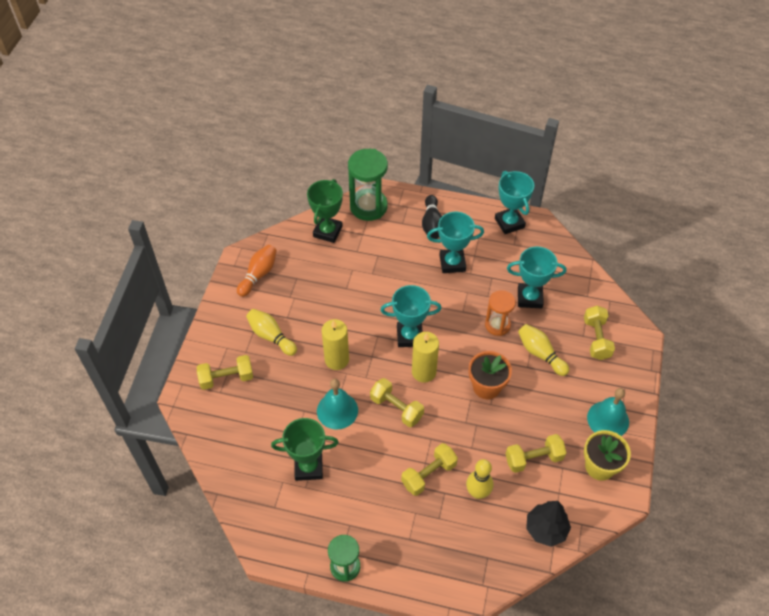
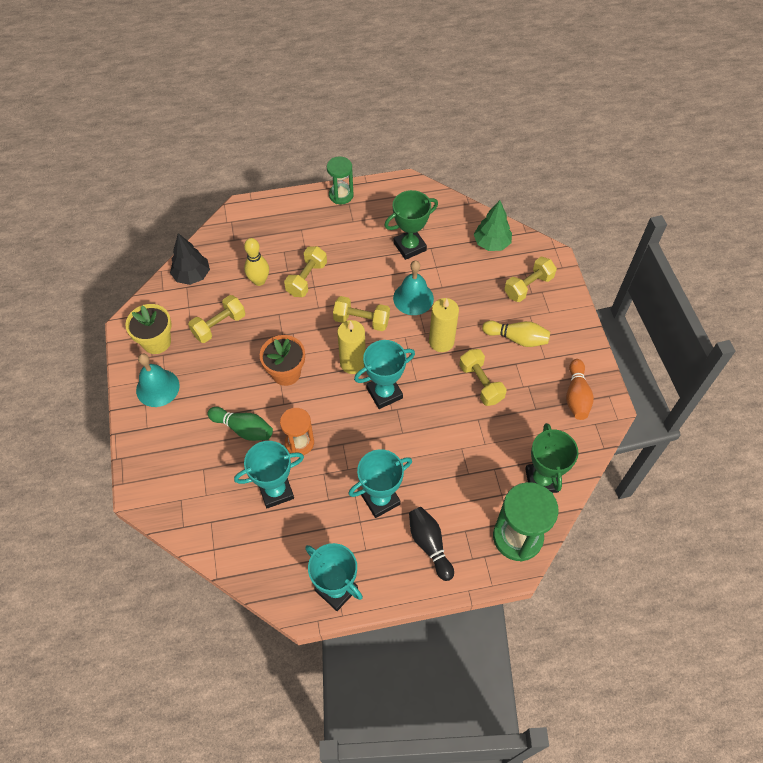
camera: 155 degrees right, 5 degrees up
yellow bowling pin [518,324,569,376] -> green bowling pin [207,407,273,441]
yellow dumbbell [584,306,615,360] -> yellow dumbbell moved to [459,349,507,406]
none -> green tree [474,200,512,251]

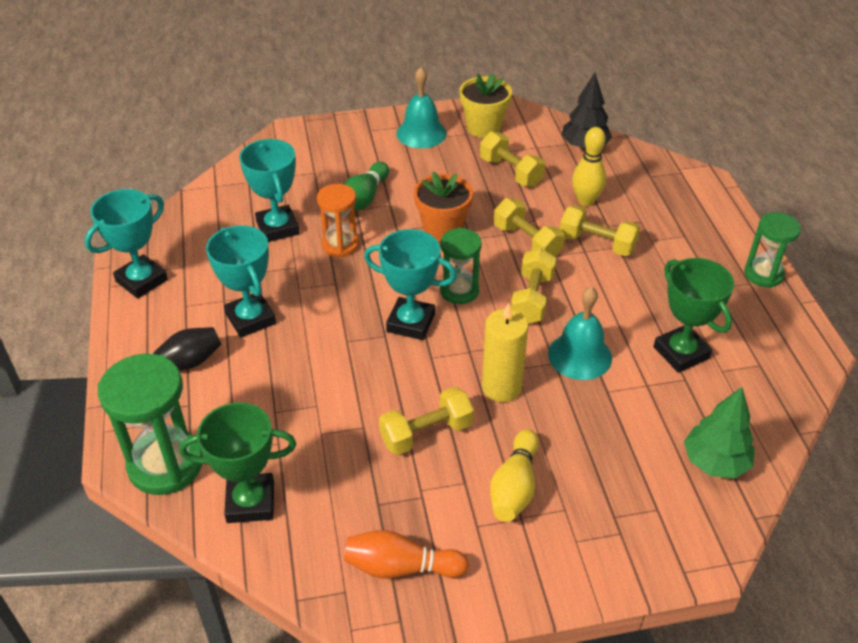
camera: 90 degrees right, 15 degrees down
yellow candle [337,320,366,374] -> green hourglass [440,228,482,304]
turquoise trophy [354,340,415,409] -> turquoise trophy turned 45 degrees counterclockwise [364,229,457,340]
yellow dumbbell [504,257,557,302] -> yellow dumbbell moved to [494,198,565,256]

